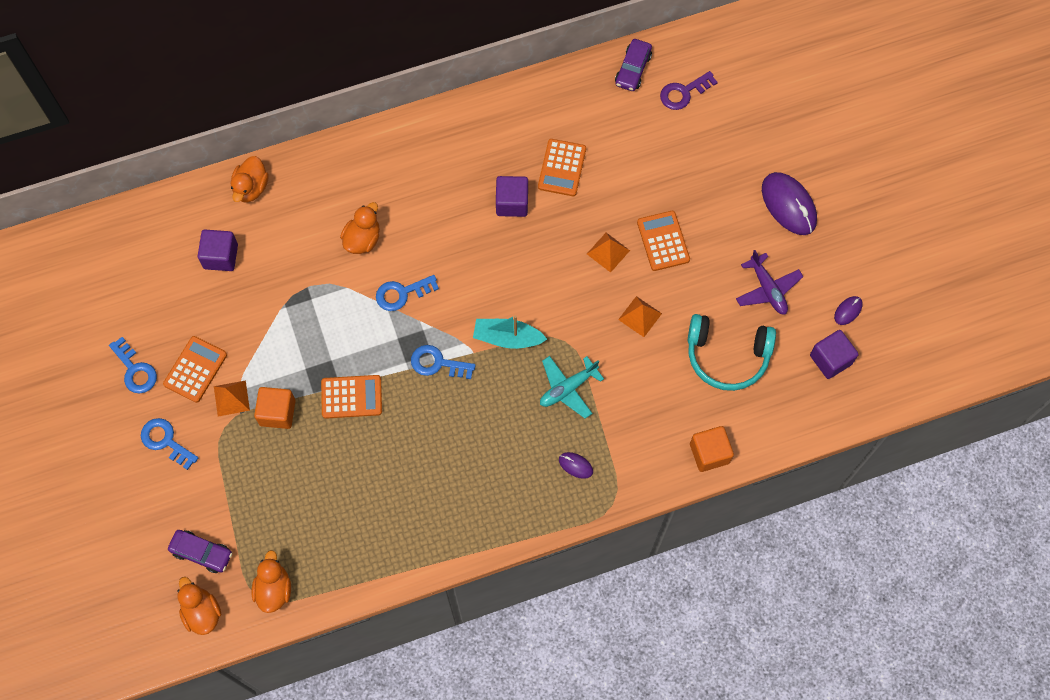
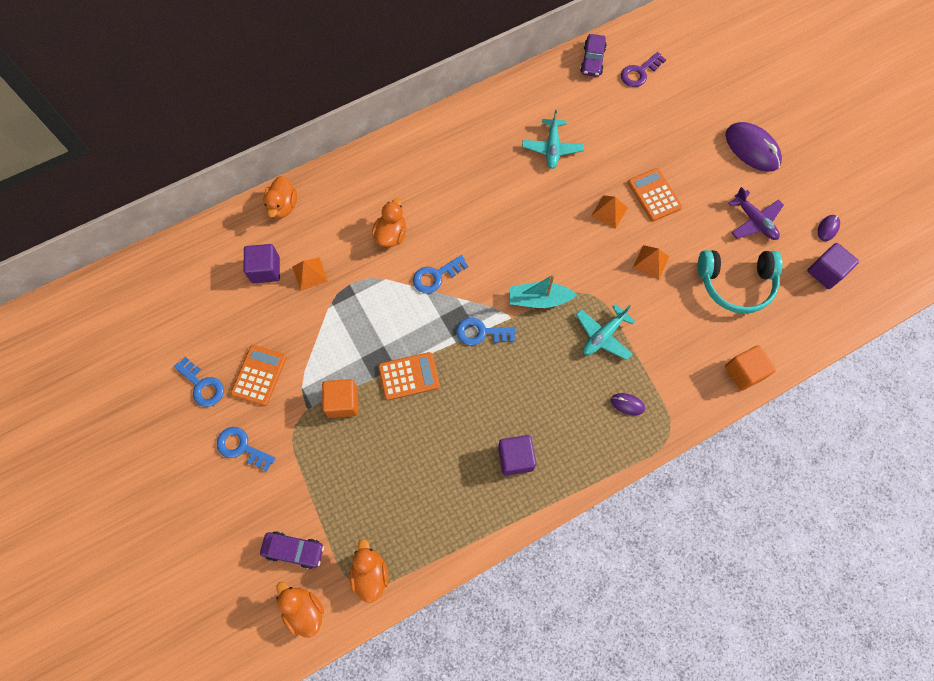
camera: 10 degrees left, 0 degrees up
orange pyramid [214,380,250,416] -> orange pyramid moved to [292,258,328,291]
purple cube [496,176,528,217] -> purple cube moved to [498,435,536,476]
orange calculator [538,139,586,196] -> turquoise plane [522,110,584,169]

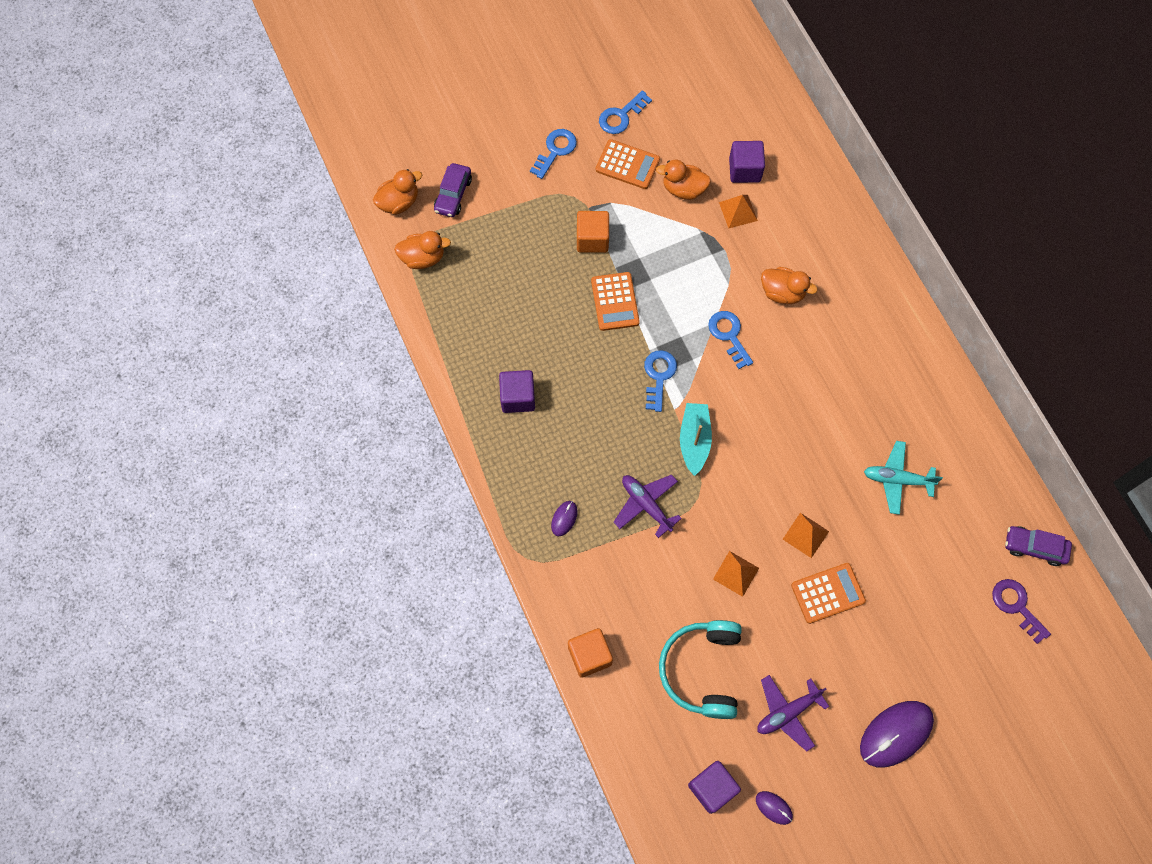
camera: 95 degrees right, 0 degrees up
orange duck [263,176,297,219] -> orange duck moved to [656,160,711,200]
turquoise plane [576,304,636,360] -> purple plane [614,474,682,538]

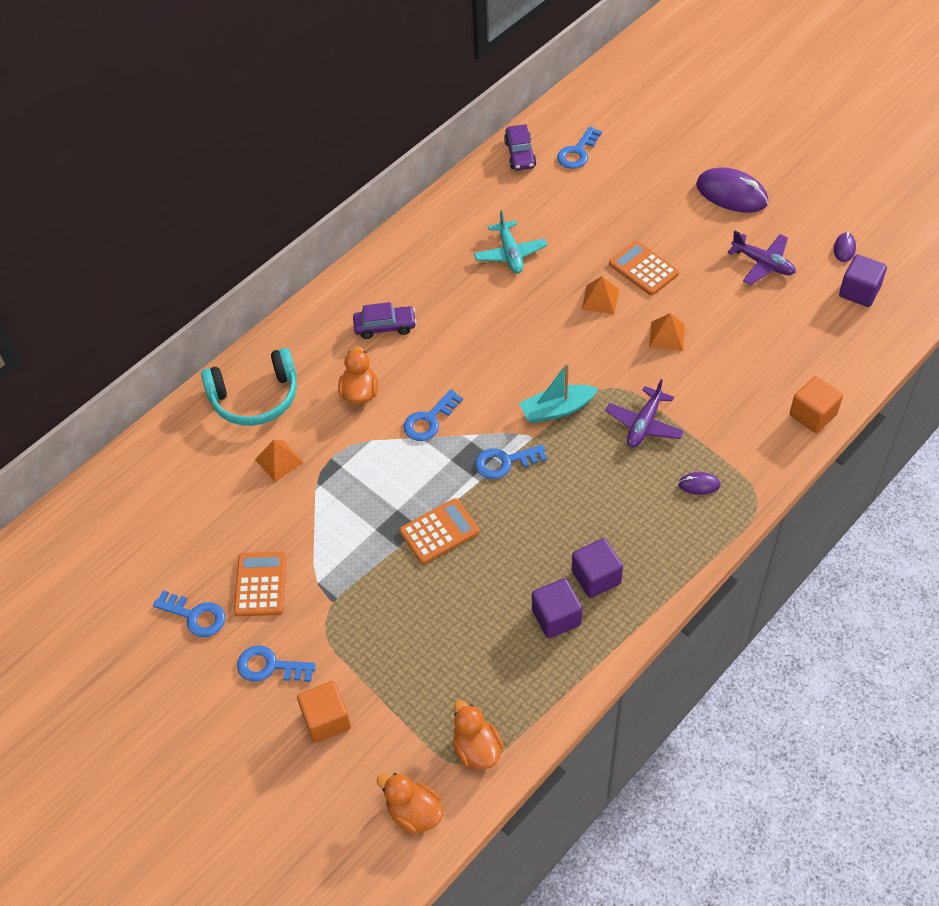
camera: 110 degrees left, 15 degrees down
purple car [434,163,472,217] -> purple car moved to [353,302,417,339]
orange cube [577,211,609,253] -> orange cube moved to [297,681,351,743]
orange duck [656,160,711,200] -> none
turquoise headphones [659,620,742,719] -> turquoise headphones moved to [201,348,297,426]
purple cube [729,141,765,183] -> purple cube moved to [532,578,582,638]
purple key [992,579,1051,644] -> blue key [557,126,602,169]

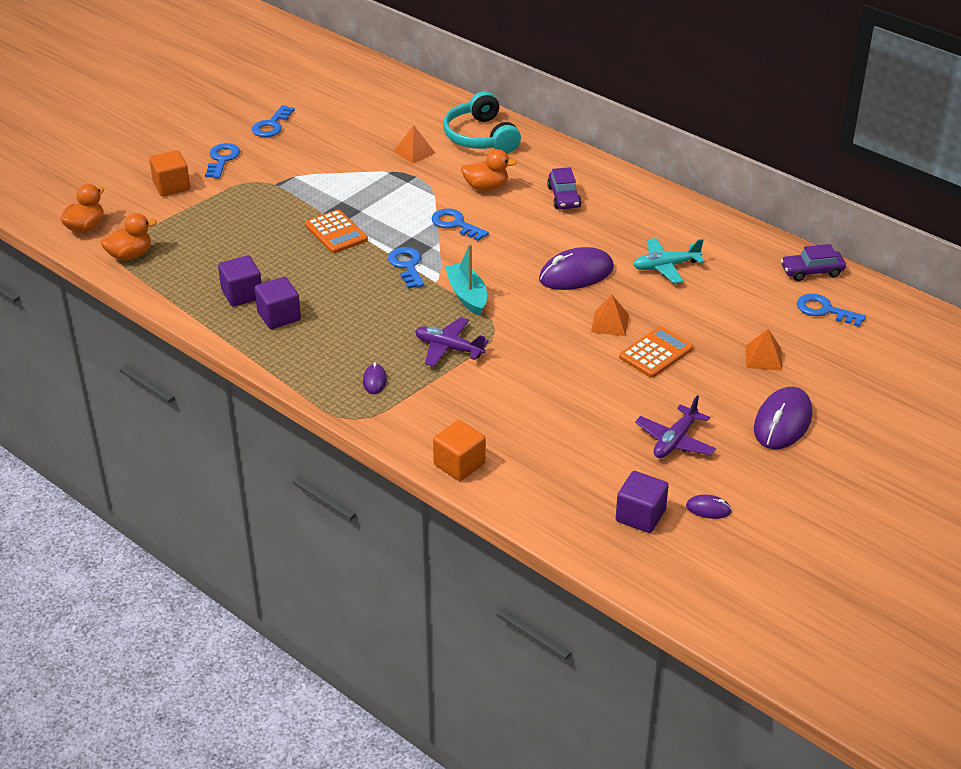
camera: 85 degrees right, 15 degrees down
orange calculator [234,552,286,617] -> none
orange pyramid [649,313,685,351] -> orange pyramid moved to [746,329,782,371]
none -> purple mouse [539,247,614,290]

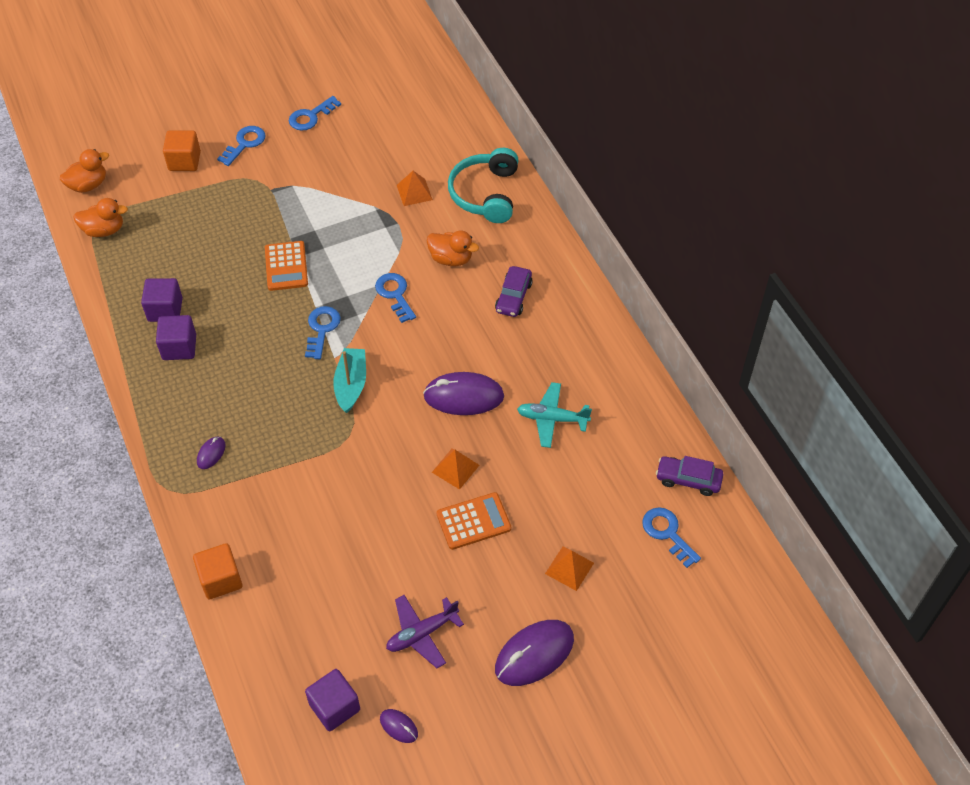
camera: 25 degrees right, 15 degrees up
purple plane [415,317,489,367] -> none

